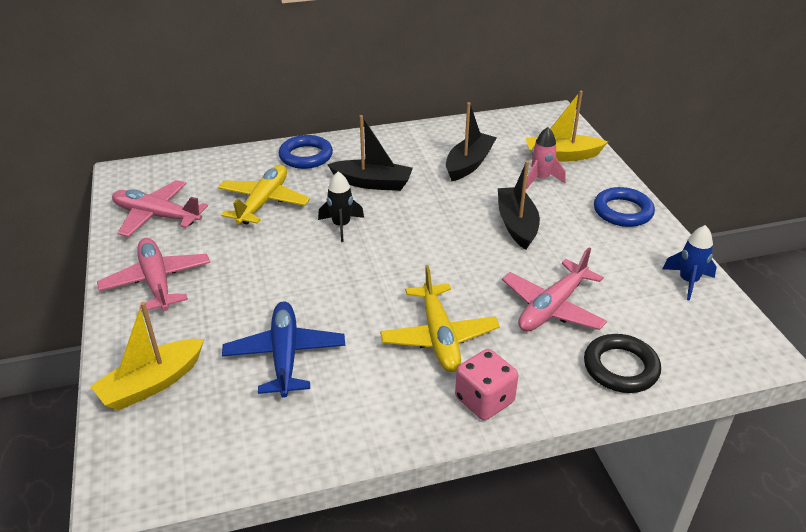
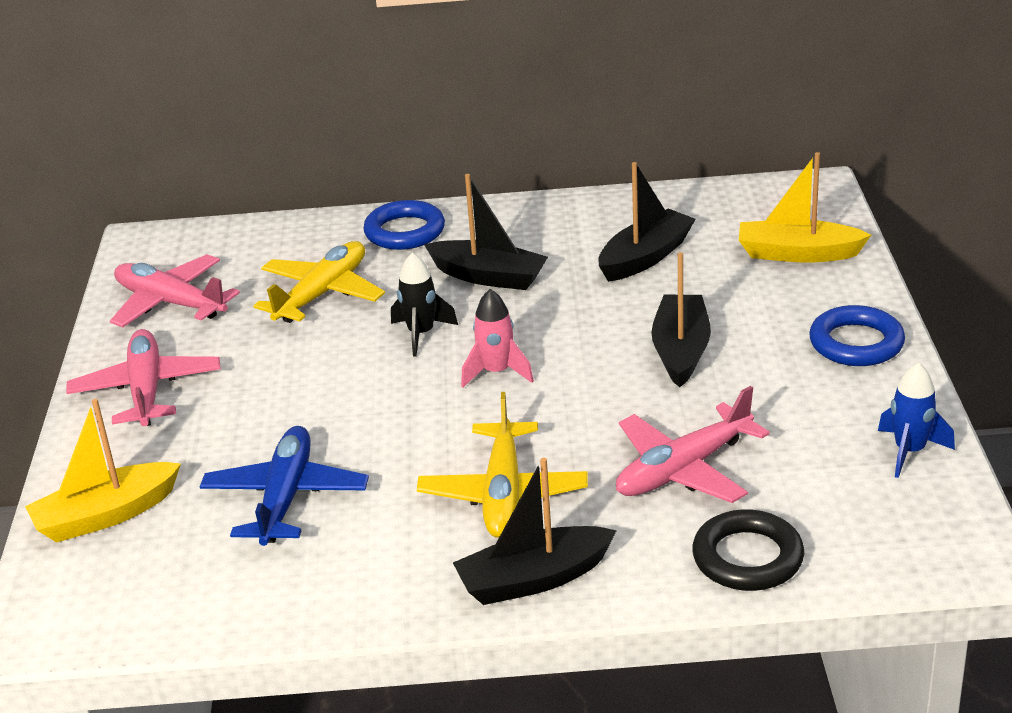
camera: 15 degrees right, 5 degrees down
pink dice [455,349,519,420] -> black boat [453,458,617,605]
pink rocket [526,127,566,189] -> pink rocket moved to [461,289,534,388]

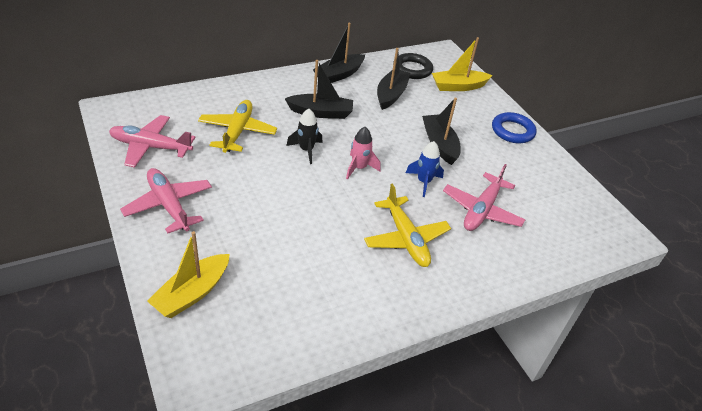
camera: 30 degrees left, 10 degrees up
blue plane [200,426,369,546] -> none
blue ring [363,200,445,250] -> none
black boat [453,458,617,605] -> black boat moved to [313,23,365,83]
black ring [692,509,804,591] -> black ring moved to [393,53,433,79]
blue rocket [878,362,955,478] -> blue rocket moved to [406,141,444,197]

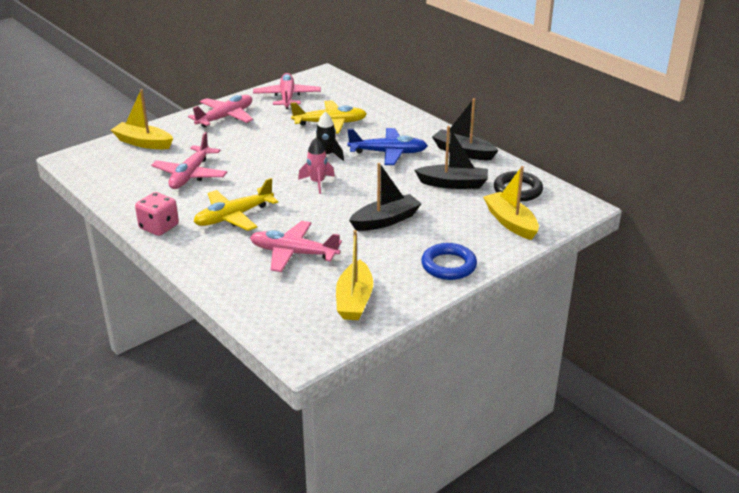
camera: 80 degrees right, 10 degrees down
black boat [285,60,353,119] -> blue plane [347,128,428,165]
blue rocket [406,141,444,197] -> none
none -> pink dice [135,192,179,236]
none -> pink plane [151,132,227,189]
none -> yellow boat [336,230,373,320]

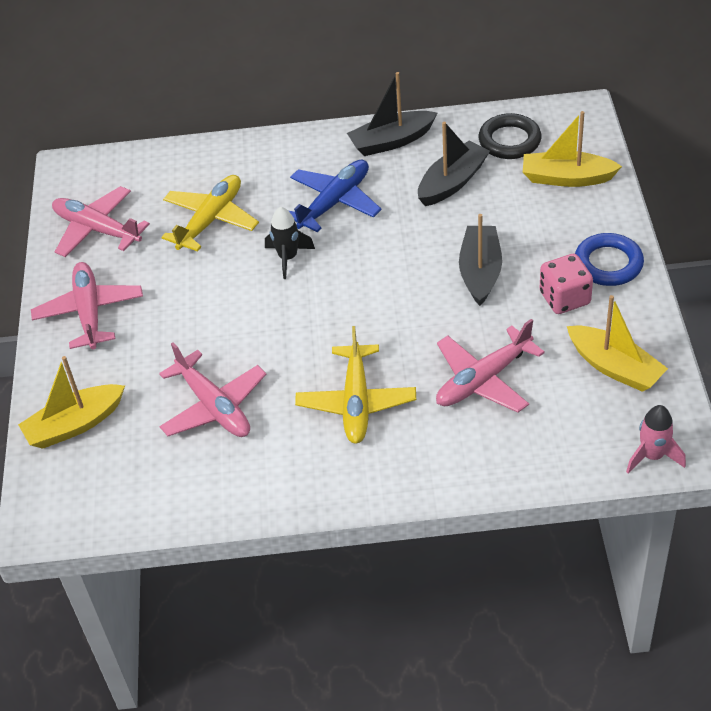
camera: 50 degrees left, 15 degrees up
pink dice [135,192,179,236] -> pink dice moved to [540,253,593,314]
pink rocket [298,138,335,194] -> pink rocket moved to [626,405,686,473]

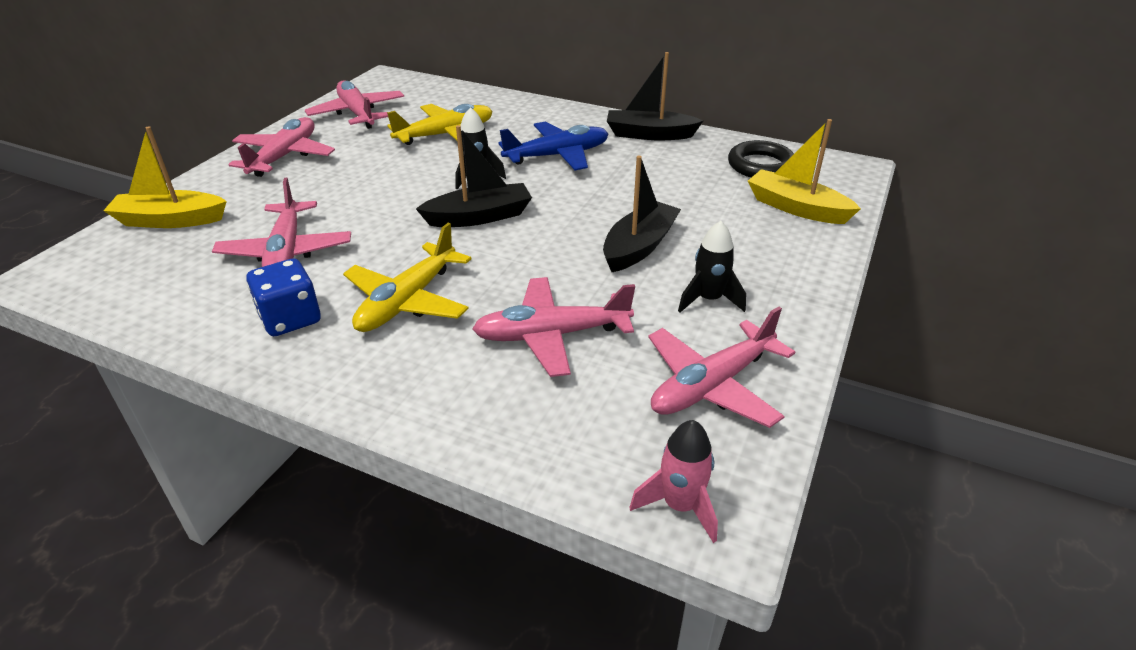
camera: 25 degrees right, 10 degrees down
black boat [418,122,490,206] -> black boat moved to [416,125,532,227]
pink dice [540,253,593,314] -> black rocket [678,221,746,313]
yellow boat [567,295,668,392] -> pink plane [648,306,795,428]
blue ring [575,233,644,286] -> none
none -> blue dice [246,258,321,336]

